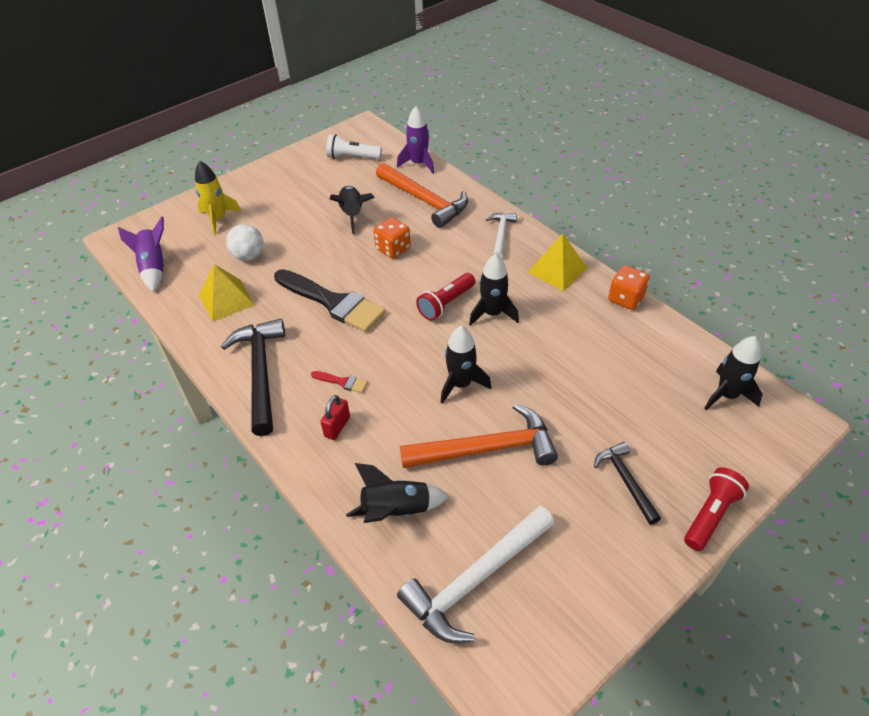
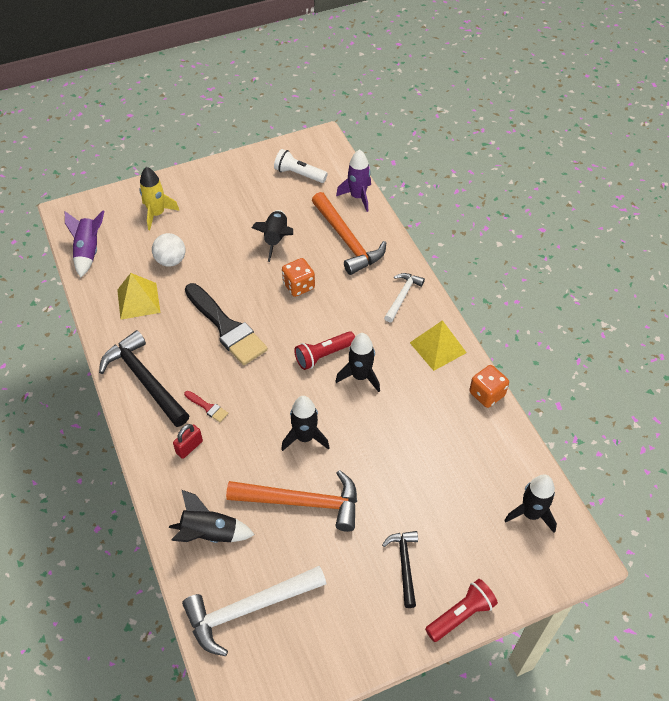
camera: 15 degrees right, 5 degrees up
black hammer [221,319,285,436] -> black hammer turned 45 degrees counterclockwise [99,330,190,427]

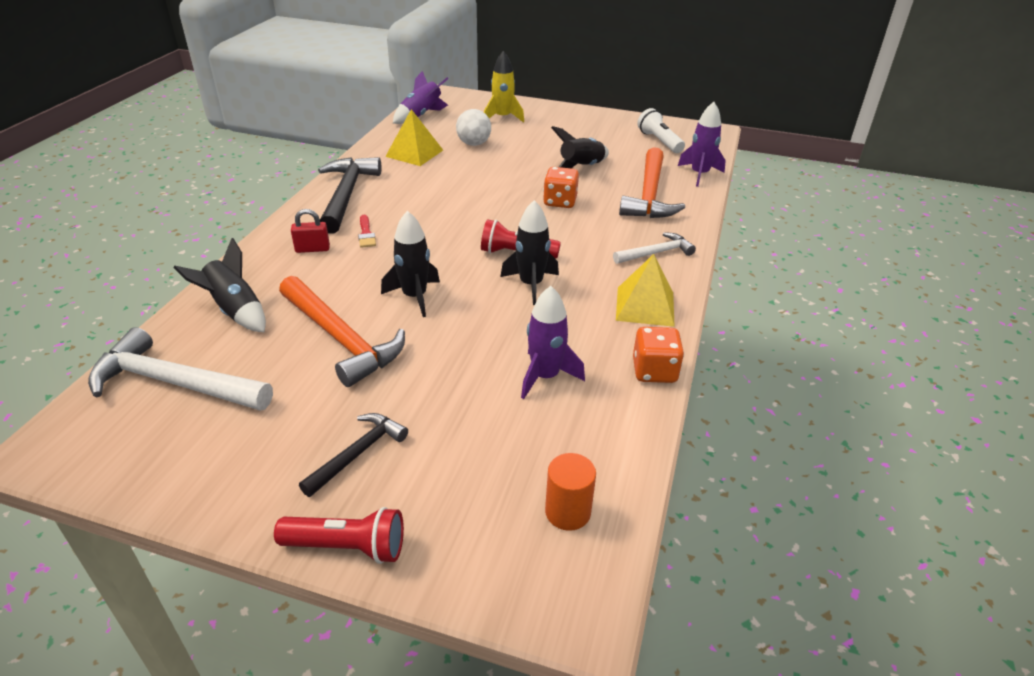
camera: 40 degrees right, 15 degrees down
black brush [185,283,268,365] -> none
black rocket [504,474,557,533] -> orange cylinder [545,453,596,531]
none -> purple rocket [521,286,585,399]

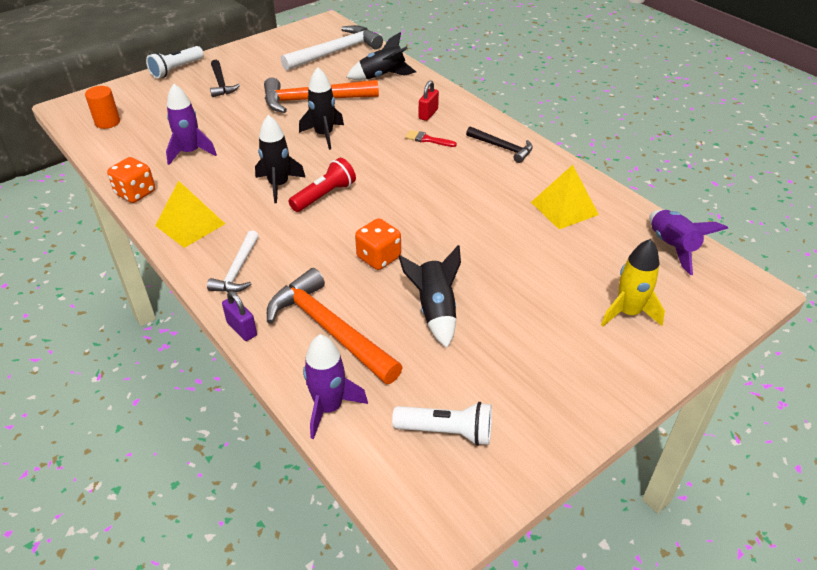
camera: 125 degrees right, 5 degrees up
red flashlight [274,507,404,564] -> white flashlight [146,46,204,79]
black hammer [318,157,381,234] -> black hammer [466,126,533,163], size x0.57
white ball [456,109,491,146] -> none
none -> purple padlock [222,291,257,341]

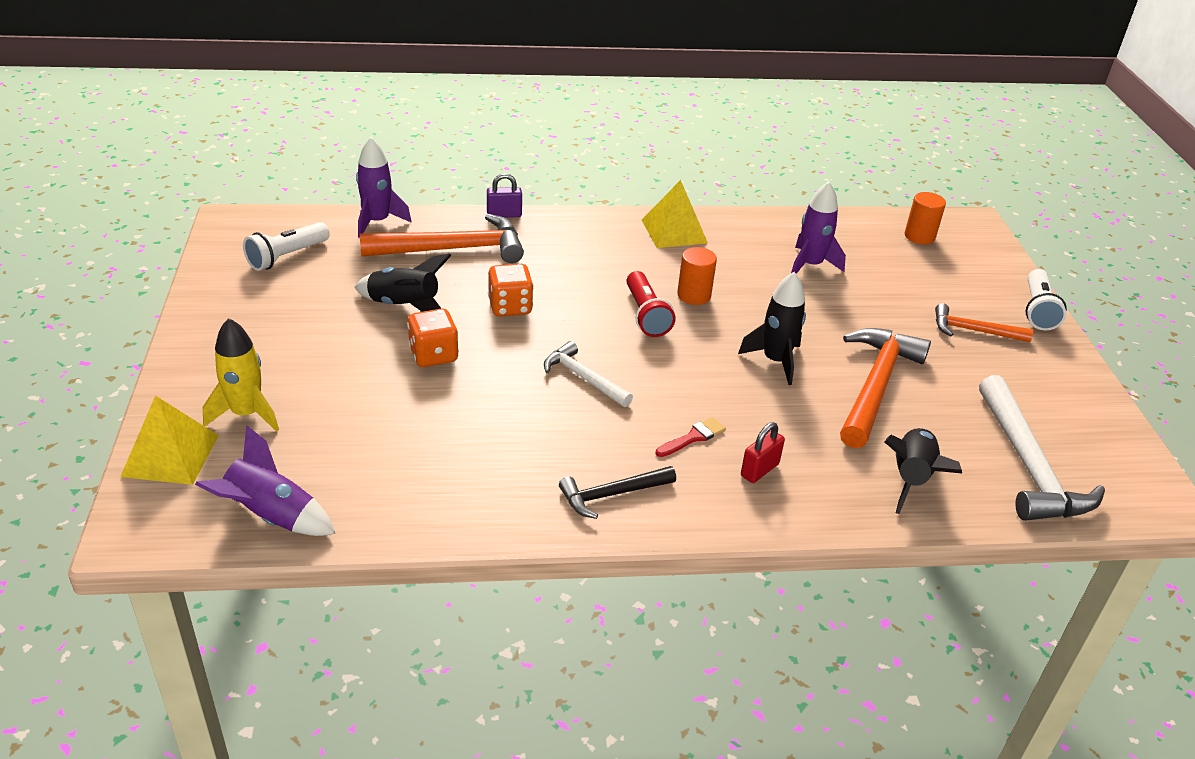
camera: 120 degrees right, 5 degrees down
orange dice [107,157,155,203] -> orange dice moved to [407,308,459,367]
white flashlight [146,46,204,79] -> white flashlight turned 150 degrees counterclockwise [1026,269,1067,331]
white hammer [207,230,259,292] -> white hammer moved to [544,341,633,407]
black hammer [210,60,240,97] -> orange hammer [935,303,1033,342]
black rocket [255,115,306,203] -> orange cylinder [677,247,717,305]
red padlock [419,80,439,121] -> red padlock turned 75 degrees clockwise [741,422,785,483]
yellow pyramid [531,165,599,229] -> yellow pyramid moved to [120,396,219,485]

